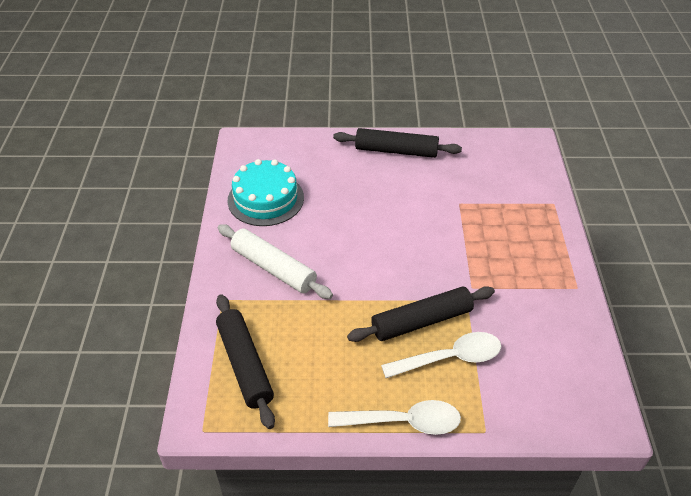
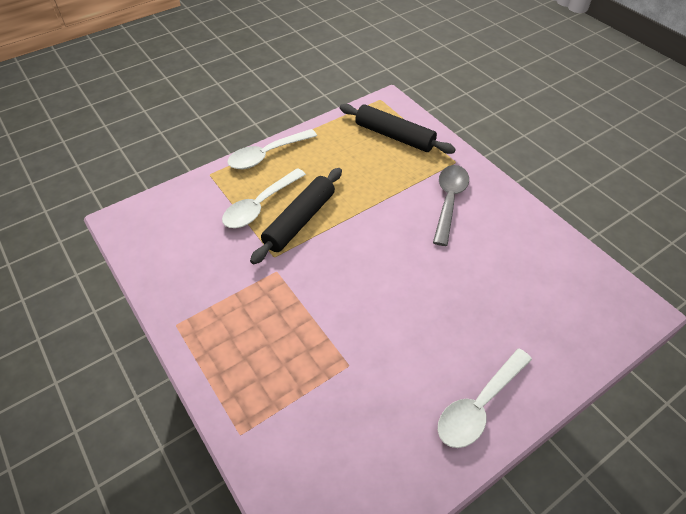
camera: 145 degrees right, 5 degrees up
white rolling pin [218,224,333,299] -> grey spoon [433,165,469,246]
turquoise cake [228,159,304,226] -> none
black rolling pin [333,128,462,158] -> white spoon [438,349,532,448]

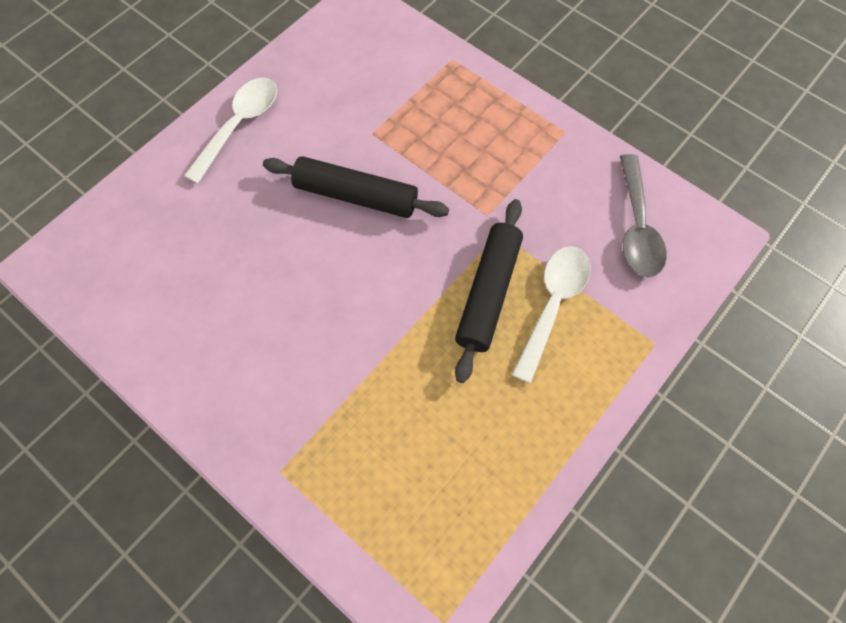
camera: 165 degrees right, 15 degrees up
white spoon [227,129,317,169] -> none
black rolling pin [340,104,456,154] -> black rolling pin moved to [263,156,449,218]
grey spoon [433,165,469,246] -> grey spoon moved to [620,154,667,277]

